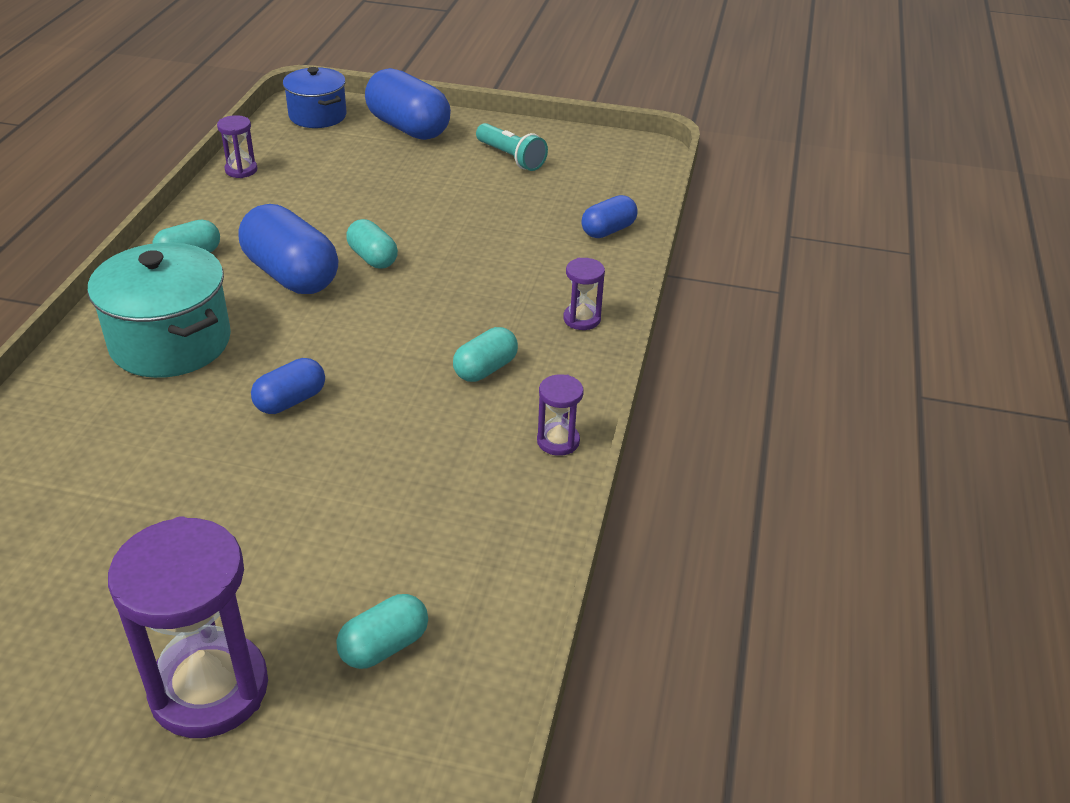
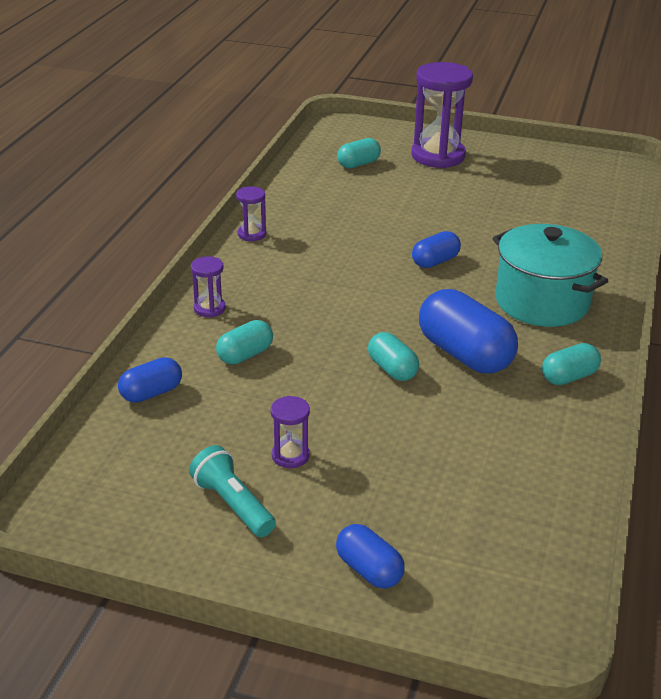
camera: 175 degrees left, 5 degrees down
purple hourglass [217,115,257,178] -> purple hourglass moved to [271,396,310,468]
blue pot [283,67,347,128] -> none
blue capsule [365,68,451,140] -> blue capsule [336,524,405,589], size x0.55
turquoise capsule [453,327,518,382] -> turquoise capsule moved to [216,320,273,364]

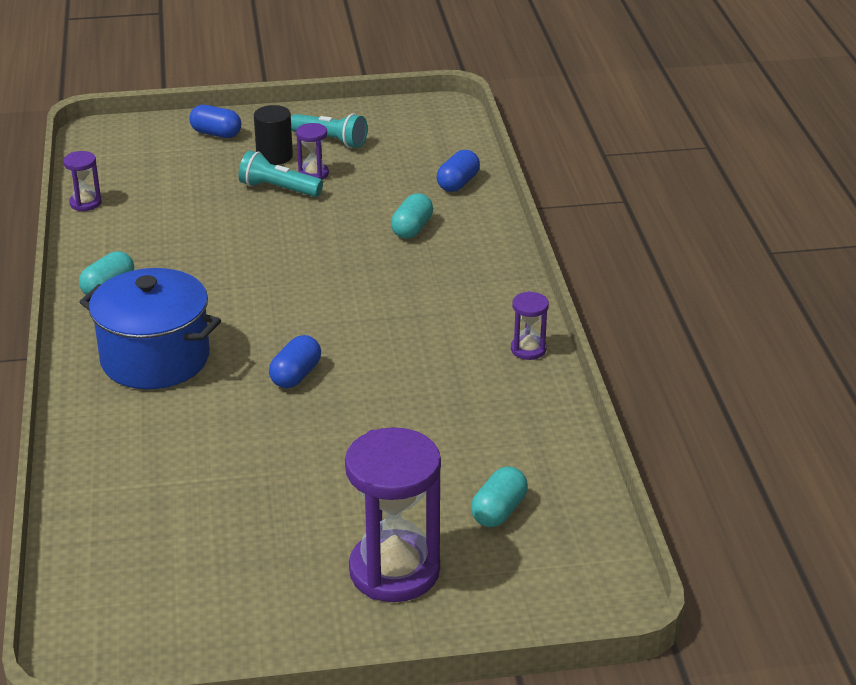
camera: 155 degrees right, 0 degrees up
purple hourglass [191,256,226,317] -> purple hourglass moved to [63,151,102,211]
turquoise capsule [368,332,419,381] -> none
blue capsule [419,289,518,374] -> none
turquoise pot [493,224,608,327] -> blue pot [80,268,221,389]
none -> turquoise flashlight [238,150,323,197]
none -> black cylinder [254,105,293,165]

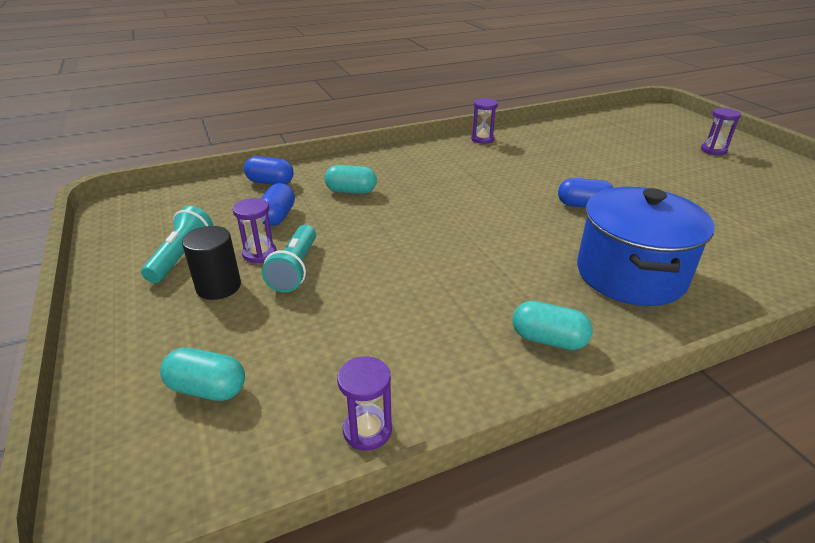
camera: 105 degrees left, 0 degrees up
blue capsule [189,105,241,138] -> blue capsule moved to [261,183,295,226]
purple hourglass [345,427,441,602] -> purple hourglass [701,108,741,155], size x0.46
turquoise capsule [471,466,528,527] -> turquoise capsule moved to [160,348,245,401]

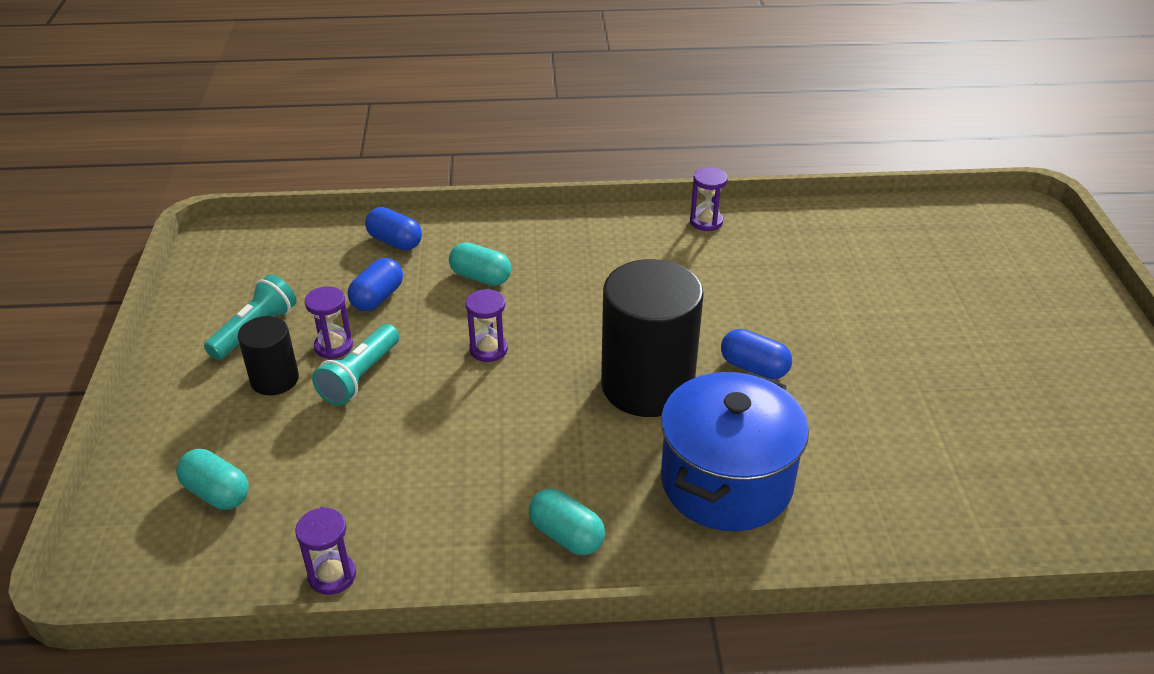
camera: 20 degrees right, 5 degrees up
purple hourglass [701,108,741,155] -> purple hourglass moved to [466,289,508,362]
none -> black cylinder [601,259,704,417]

